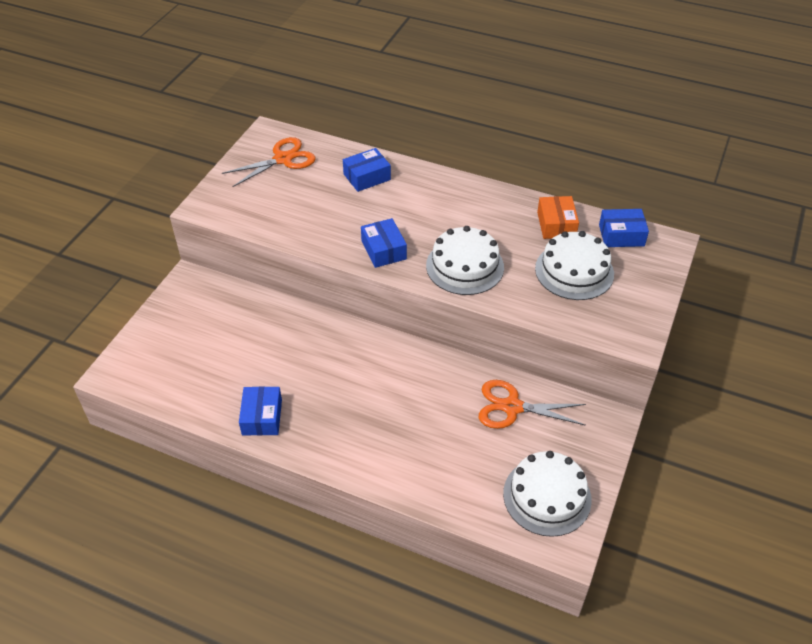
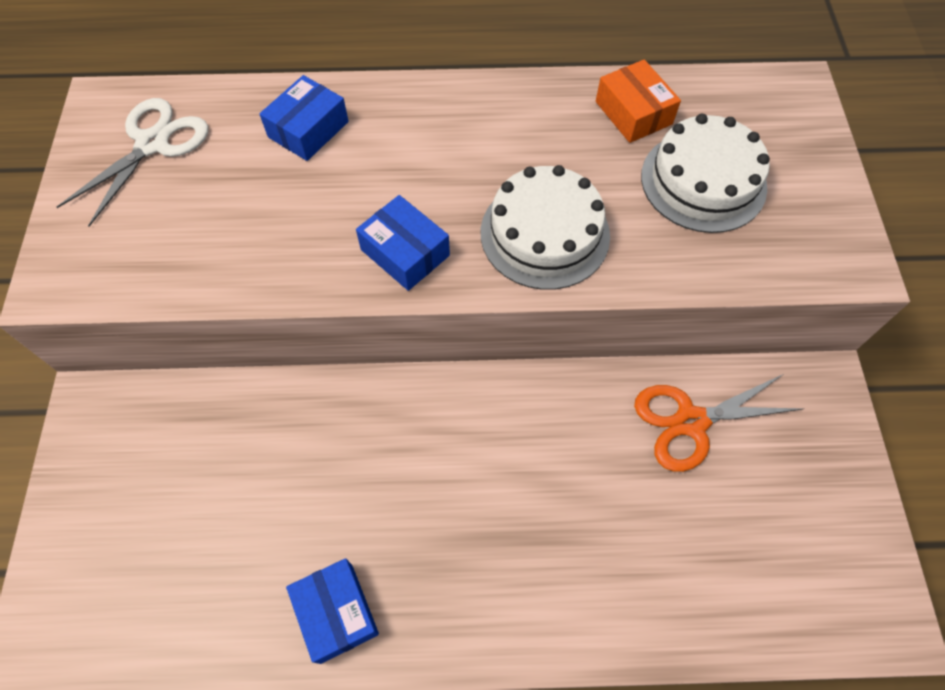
camera: 25 degrees left, 15 degrees up
orange scissors [222,137,316,187] -> white scissors [57,98,208,227]
white cake [503,451,592,537] -> none
blue box [599,209,649,247] -> none

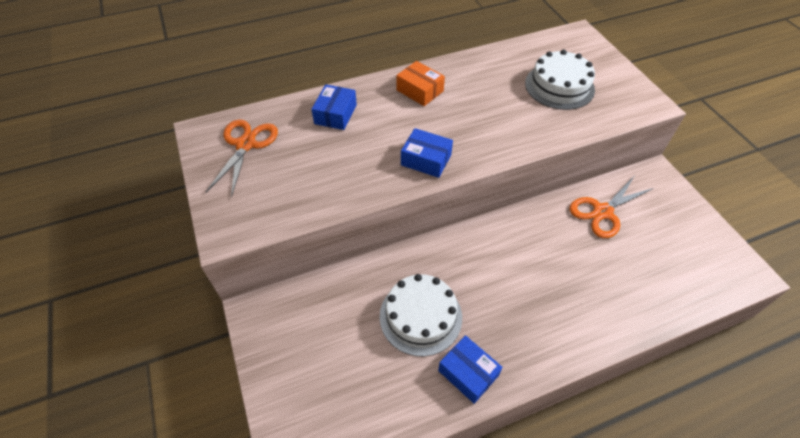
camera: 20 degrees left, 10 degrees down
white scissors [57,98,208,227] -> orange scissors [206,120,278,198]
white cake [481,165,610,290] -> white cake moved to [380,274,462,356]
orange box [596,60,681,143] -> orange box moved to [396,61,445,106]

